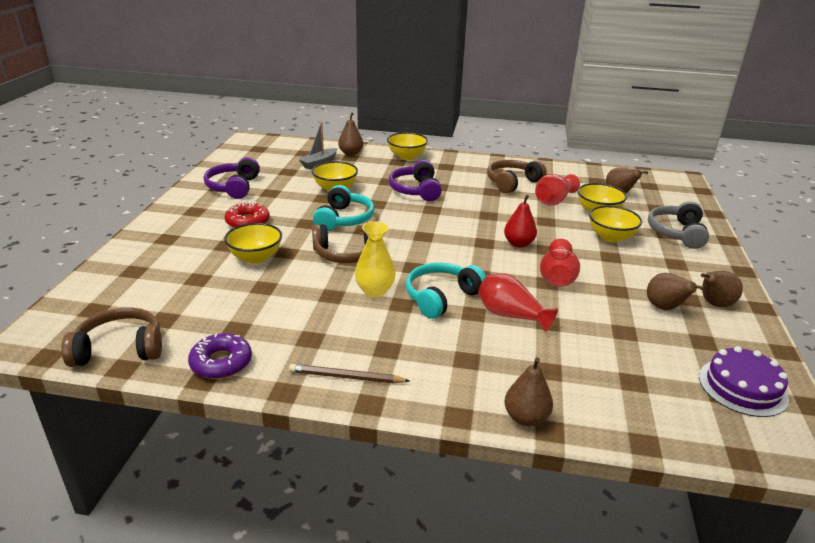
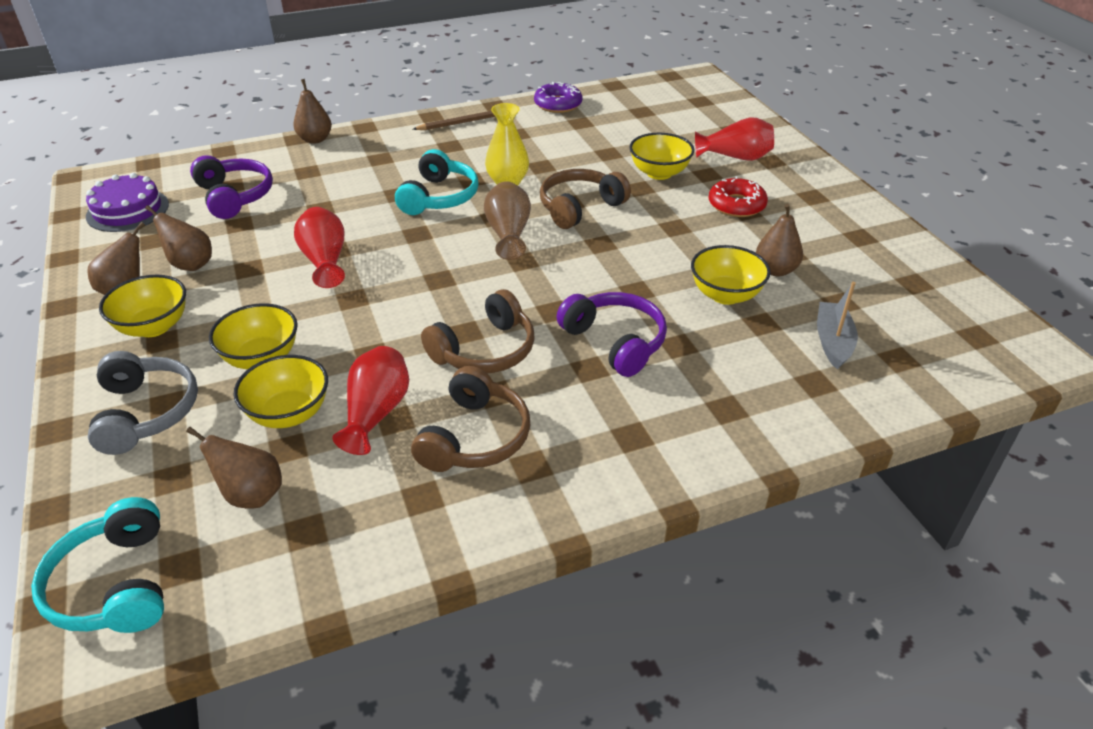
camera: 150 degrees right, 10 degrees up
brown headphones [61,307,162,367] -> brown headphones moved to [421,289,535,373]
purple headphones [203,157,260,199] -> purple headphones moved to [190,155,273,219]
turquoise headphones [313,185,375,231] -> turquoise headphones moved to [31,497,164,633]
brown pear [338,112,363,156] -> brown pear moved to [756,204,803,276]
yellow bowl [387,132,428,160] -> yellow bowl moved to [99,275,186,337]
red vase [478,274,558,332] -> red vase moved to [695,117,774,161]
red pear [504,195,537,247] -> none
none -> brown vase [484,181,531,260]

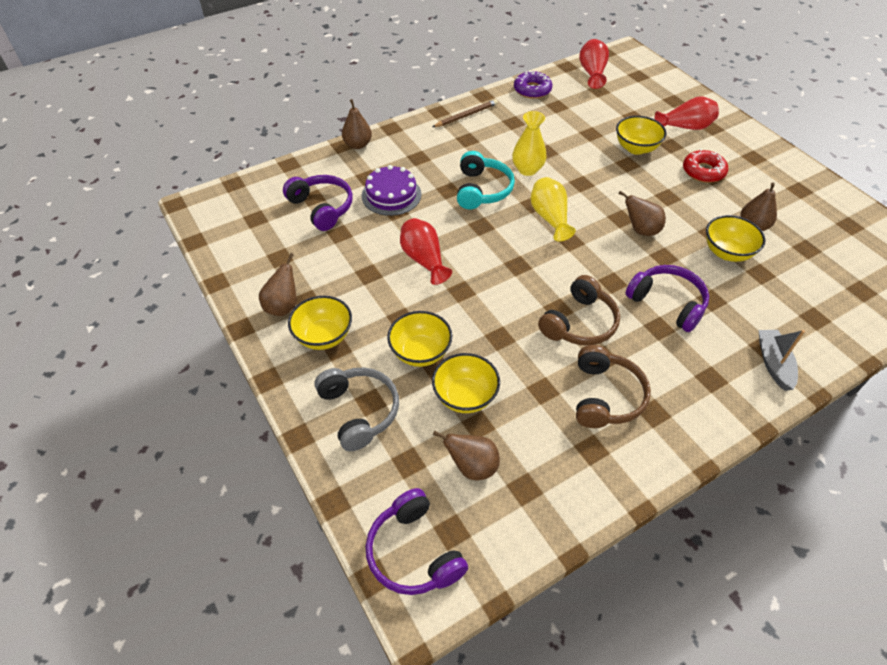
camera: 10 degrees left, 10 degrees up
turquoise headphones [31,497,164,633] -> purple headphones [365,488,468,595]
purple cake [86,173,169,232] -> purple cake moved to [362,165,421,216]
brown pear [145,205,212,271] -> brown pear moved to [619,191,666,236]
red vase [333,346,409,455] -> red vase moved to [579,39,609,89]
brown vase [484,181,531,260] -> yellow vase [530,177,576,242]
brown headphones [540,169,631,229] -> none
grey boat [817,282,858,370] -> grey boat moved to [759,330,805,391]

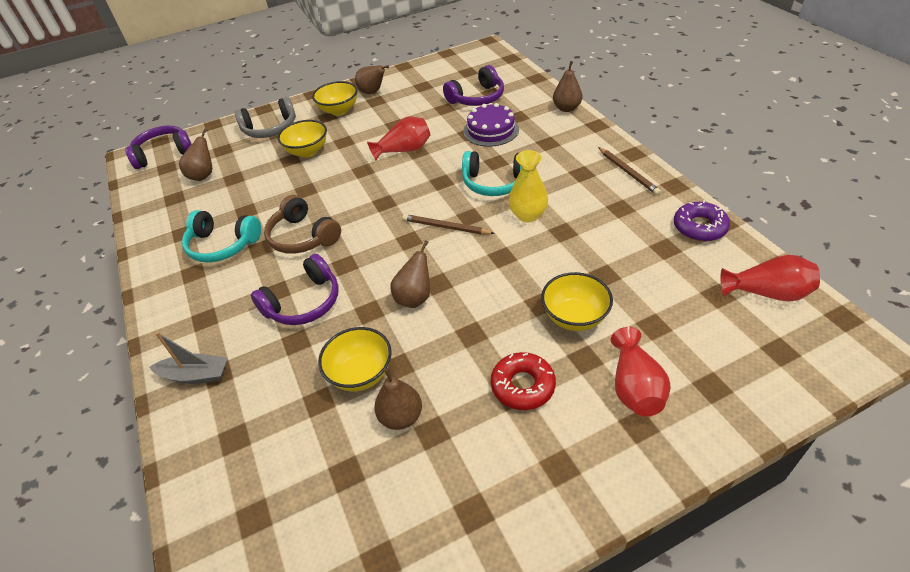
camera: 100 degrees right, 5 degrees down
yellow bowl [432,353,500,413] -> none
yellow vase [530,177,576,242] -> brown pencil [403,214,495,234]
brown headphones [576,345,651,428] -> turquoise headphones [182,210,261,263]

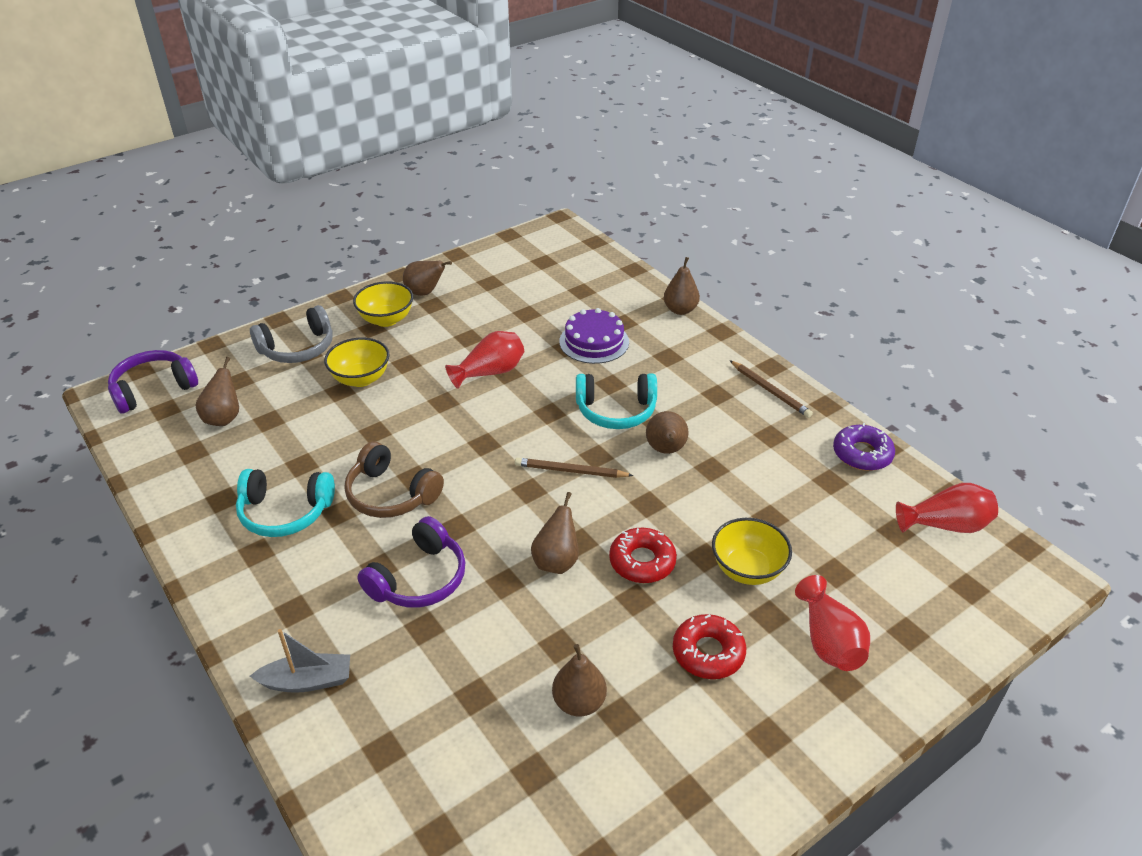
camera: 15 degrees left, 5 degrees down
yellow bowl [318,327,392,391] -> none
purple headphones [443,65,504,106] -> none
yellow vase [509,150,548,222] -> brown pear [646,411,689,454]
none -> red donut [609,528,677,583]

